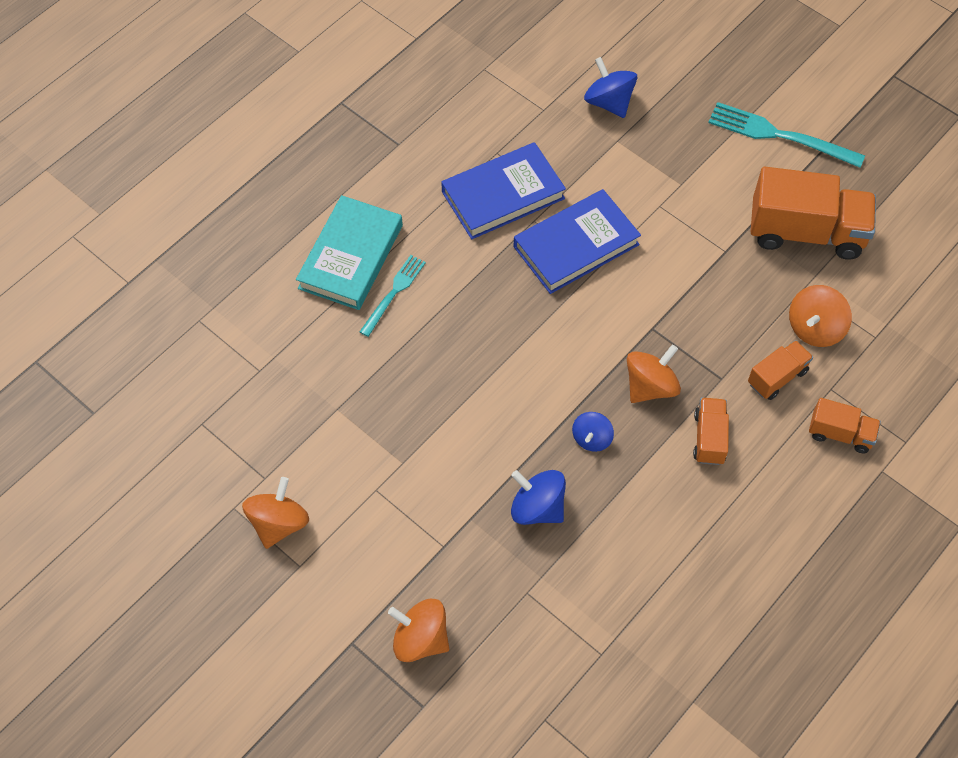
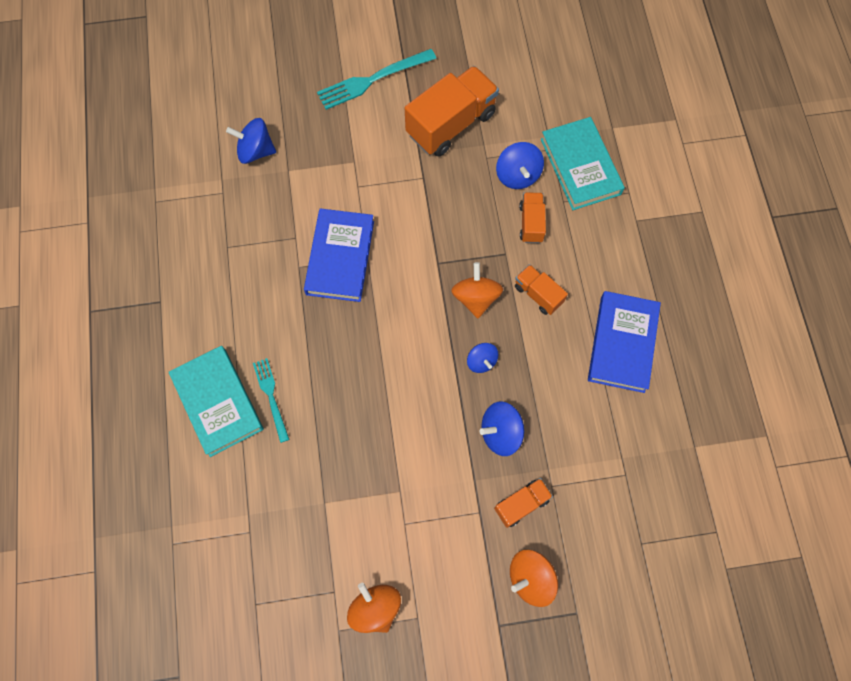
camera: 50 degrees left, 10 degrees up
blue book [441,142,566,239] -> blue book moved to [588,291,661,393]
orange spinning top [789,285,852,347] -> blue spinning top [496,142,544,189]
orange truck [809,398,881,453] -> orange truck moved to [494,478,553,528]
none -> turquoise book [541,117,625,210]

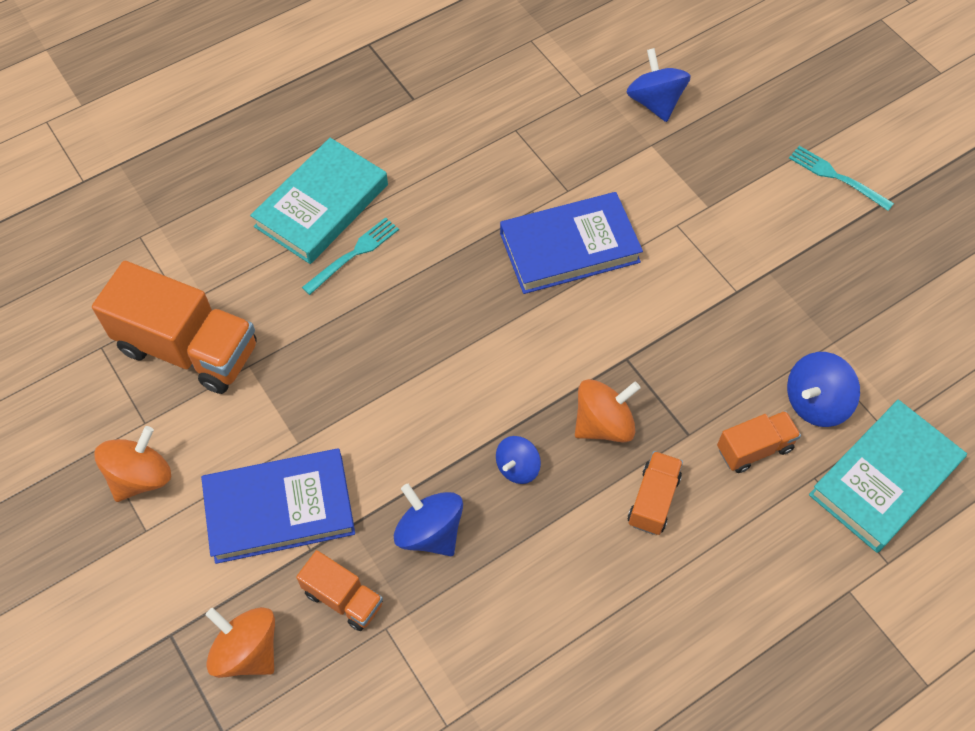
camera: 65 degrees right, 10 degrees down
turquoise fork [317,49,437,110] -> turquoise fork [789,146,894,211], size x0.62
orange truck [405,66,499,157] -> orange truck moved to [92,261,257,394]
blue book [588,291,661,393] -> blue book moved to [201,448,355,564]

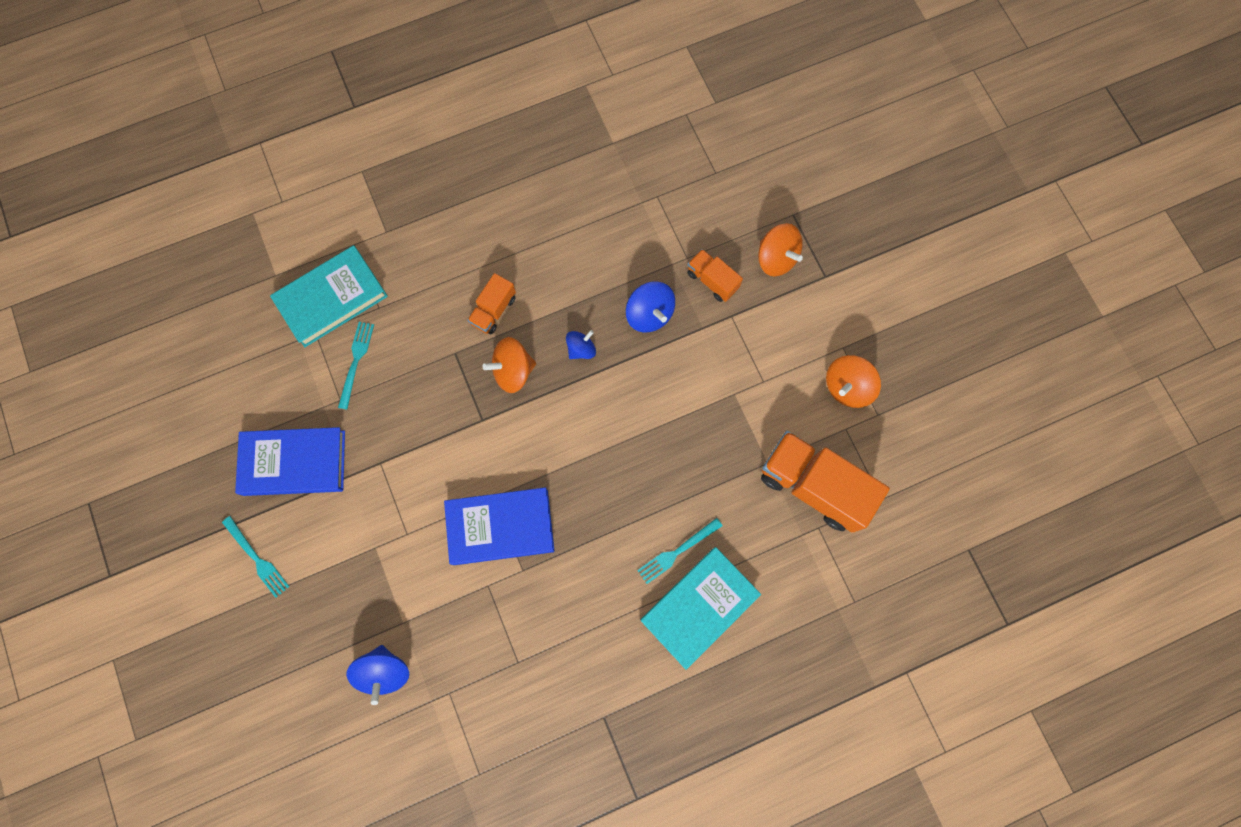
camera: 170 degrees left, 15 degrees up
blue book [201,448,355,564] -> blue book moved to [235,427,345,496]
orange truck [717,411,801,473] -> none
blue spinning top [787,352,860,427] -> turquoise fork [338,322,374,410]

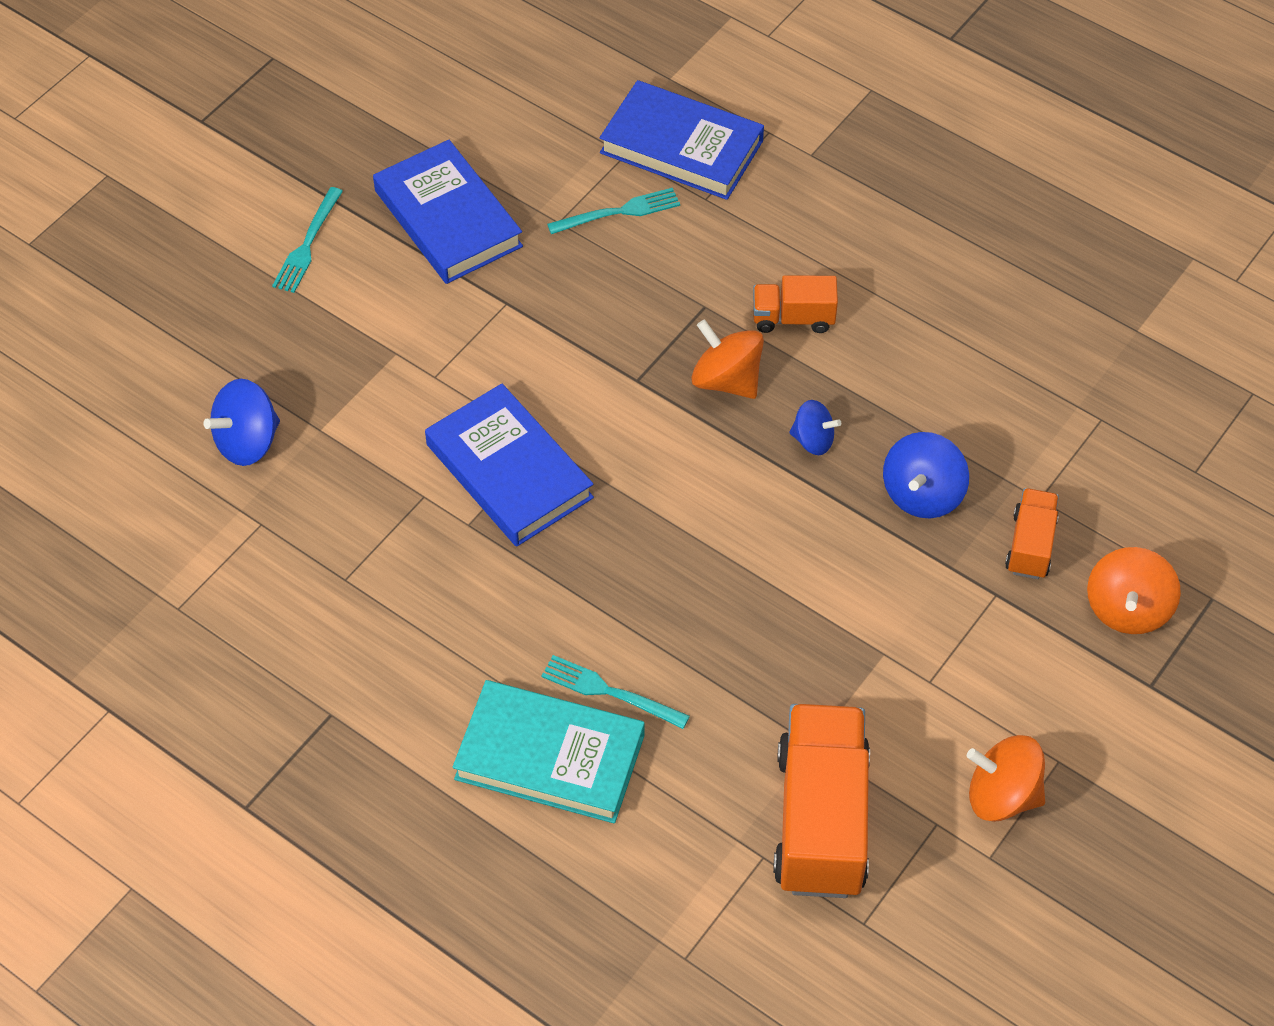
camera: 60 degrees right, 20 degrees down
turquoise book [270,245,388,347] -> blue book [600,80,764,200]

